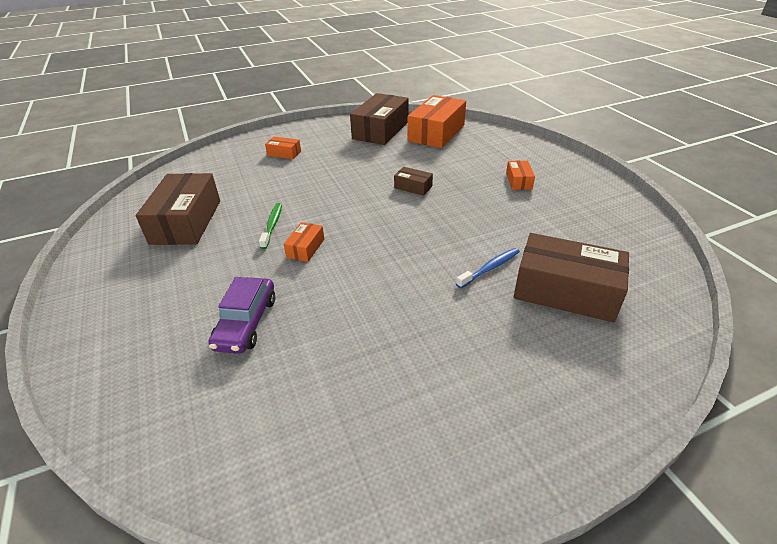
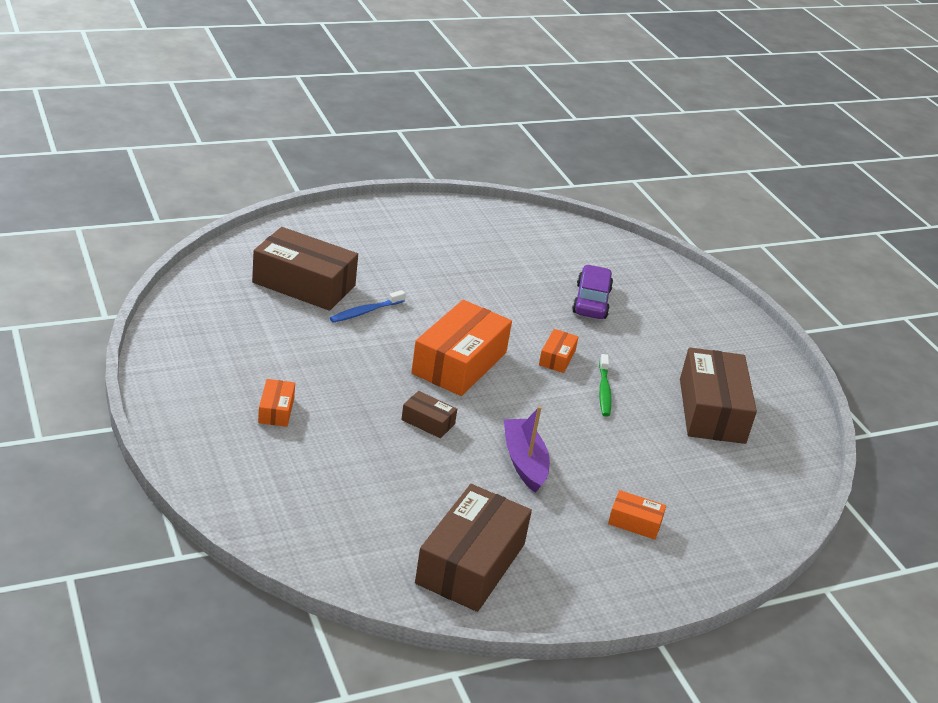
camera: 175 degrees right, 5 degrees down
orange box [407,95,466,148] -> orange box moved to [411,300,512,396]
none -> purple boat [504,406,550,493]

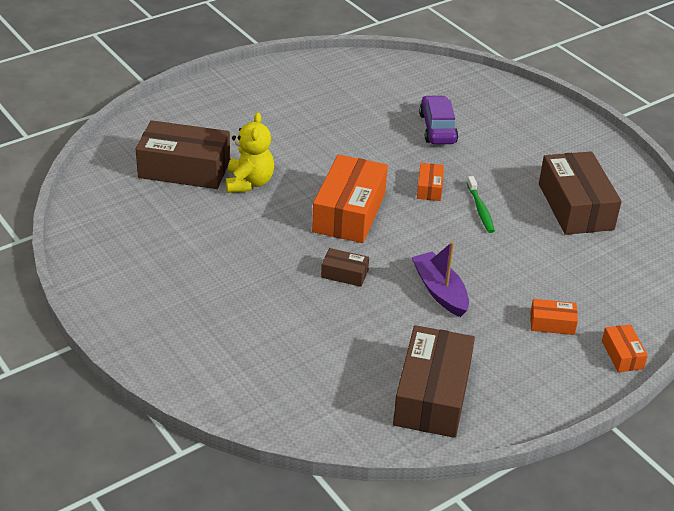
camera: 10 degrees left, 5 degrees up
orange box [258,379,295,427] -> orange box moved to [602,324,648,372]
blue toothbrush [330,290,406,323] -> yellow teddy bear [225,112,274,193]

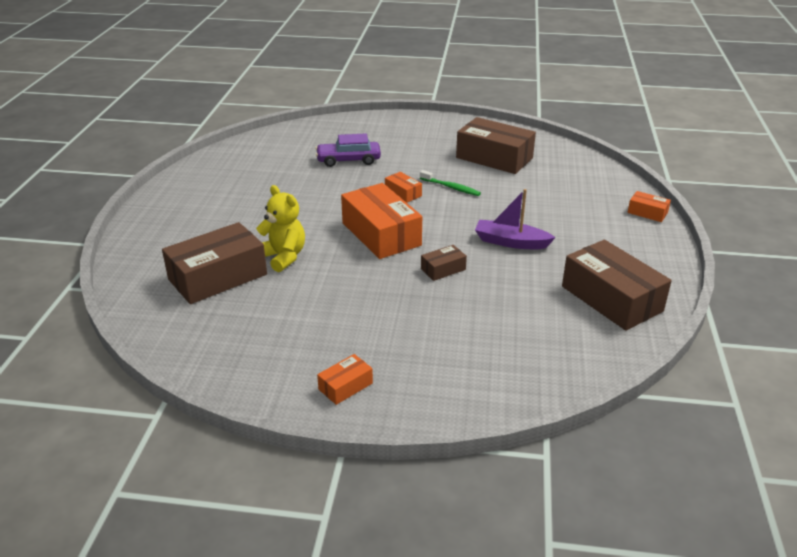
camera: 45 degrees left, 5 degrees down
purple car [419,96,458,144] -> purple car turned 45 degrees counterclockwise [315,134,381,167]
orange box [530,299,578,335] -> orange box moved to [317,354,373,405]

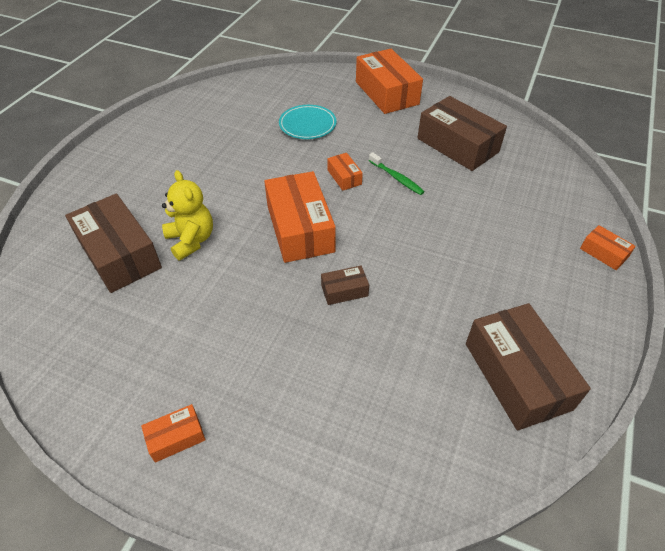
camera: 15 degrees right, 15 degrees up
brown box [162,222,267,304] -> brown box turned 75 degrees clockwise [65,193,162,293]
purple car [315,134,381,167] -> turquoise plate [279,105,337,139]
purple boat [475,189,556,249] -> none
none -> orange box [356,49,423,114]

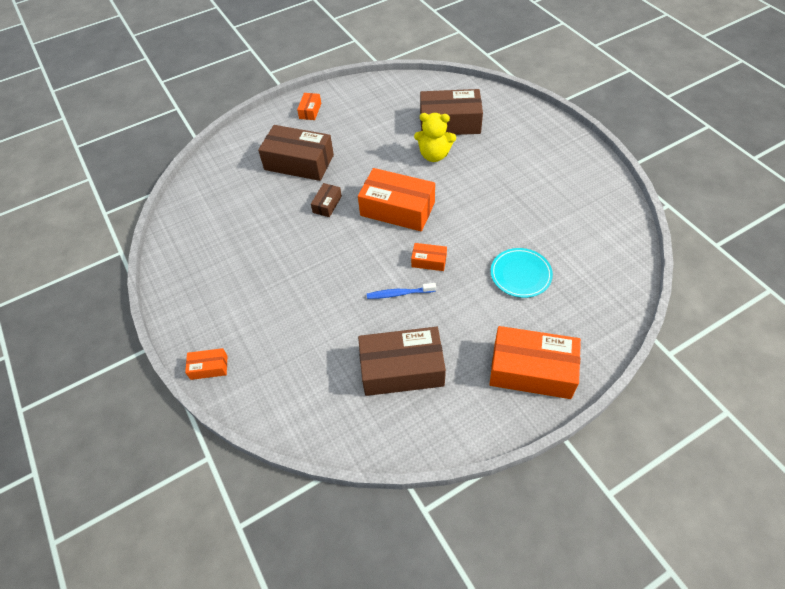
camera: 130 degrees right, 5 degrees up
green toothbrush [368,152,425,195] -> blue toothbrush [367,283,436,299]
brown box [466,303,591,431] -> brown box moved to [258,125,334,181]

